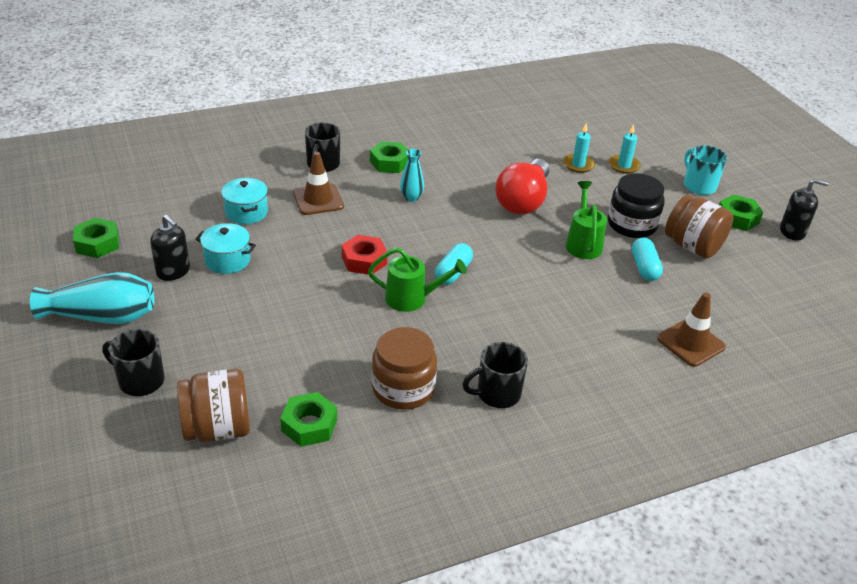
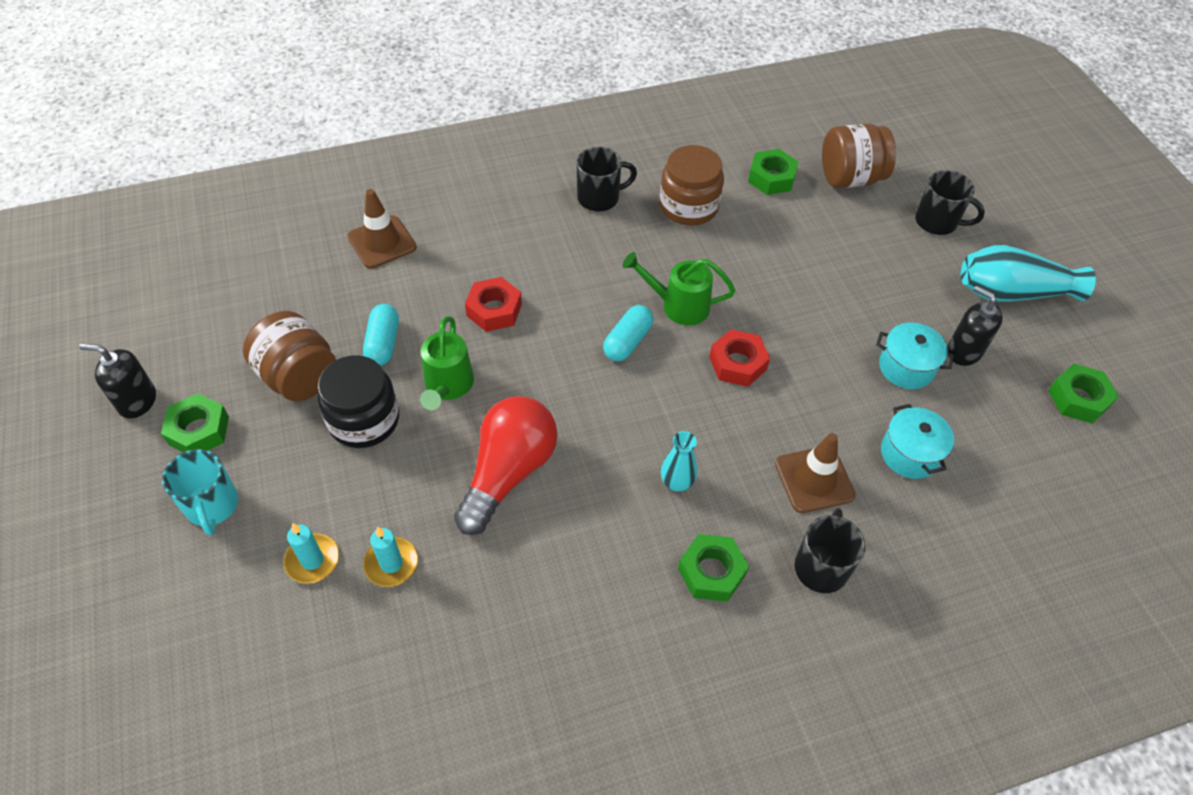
camera: 175 degrees left, 15 degrees up
none -> red nut [465,277,522,332]

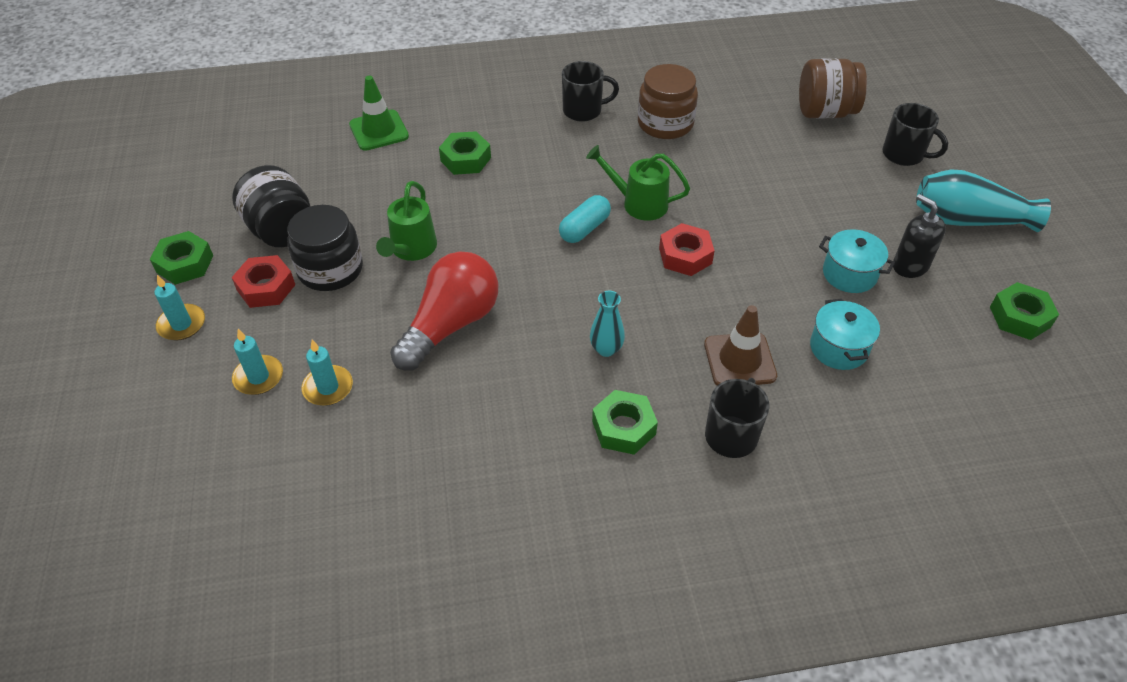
camera: 10 degrees right, 5 degrees down
black soap dispenser [79,344,156,419] -> none
turquoise mug [162,449,238,535] -> turquoise candle [154,275,205,340]
brown jar [243,311,336,401] -> black jar [232,165,310,247]
brown traffic cone [347,189,417,269] -> green traffic cone [349,76,409,151]
turquoise capsule [363,304,399,366] -> none
red nut [465,277,522,332] -> red nut moved to [232,255,295,308]
green nut [748,149,799,195] -> green nut moved to [439,131,491,175]

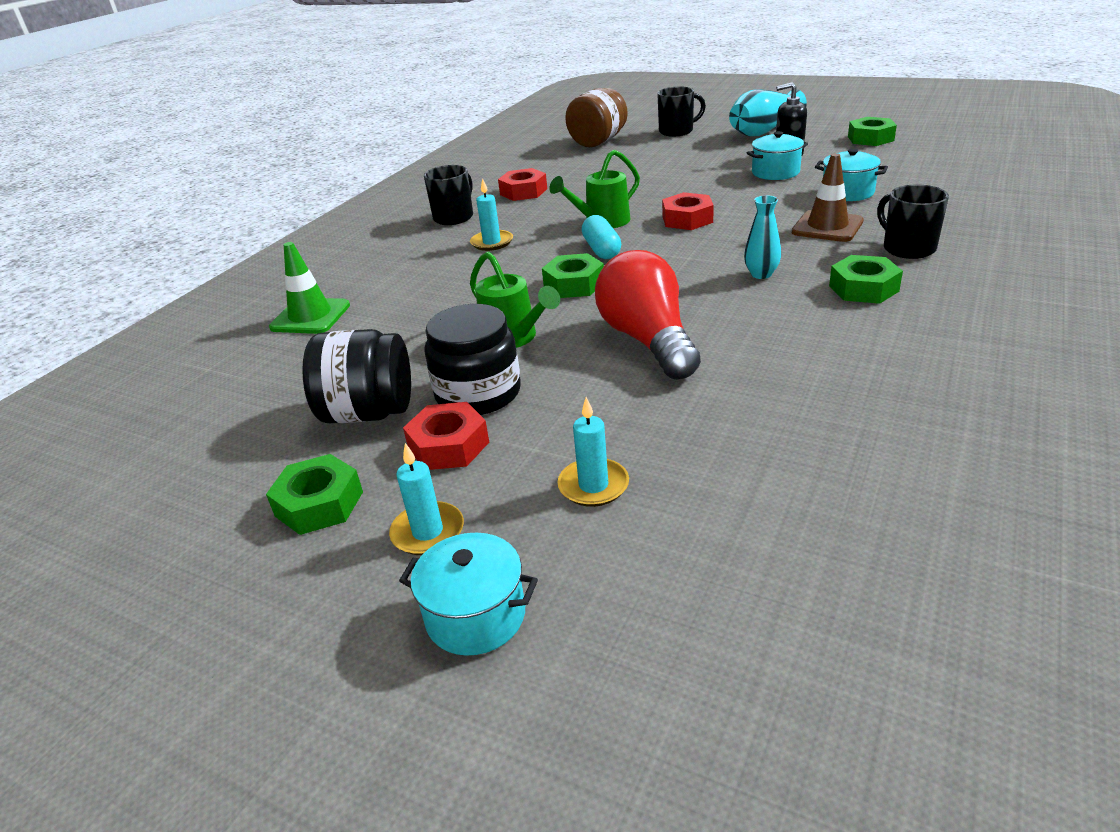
camera: 50 degrees left, 15 degrees down
turquoise candle [302,340,353,406] -> turquoise candle moved to [470,178,513,251]
green nut [439,131,491,175] -> green nut moved to [542,253,604,298]
brown jar [638,64,698,139] -> red nut [498,168,547,201]
none -> turquoise pot [399,533,538,656]

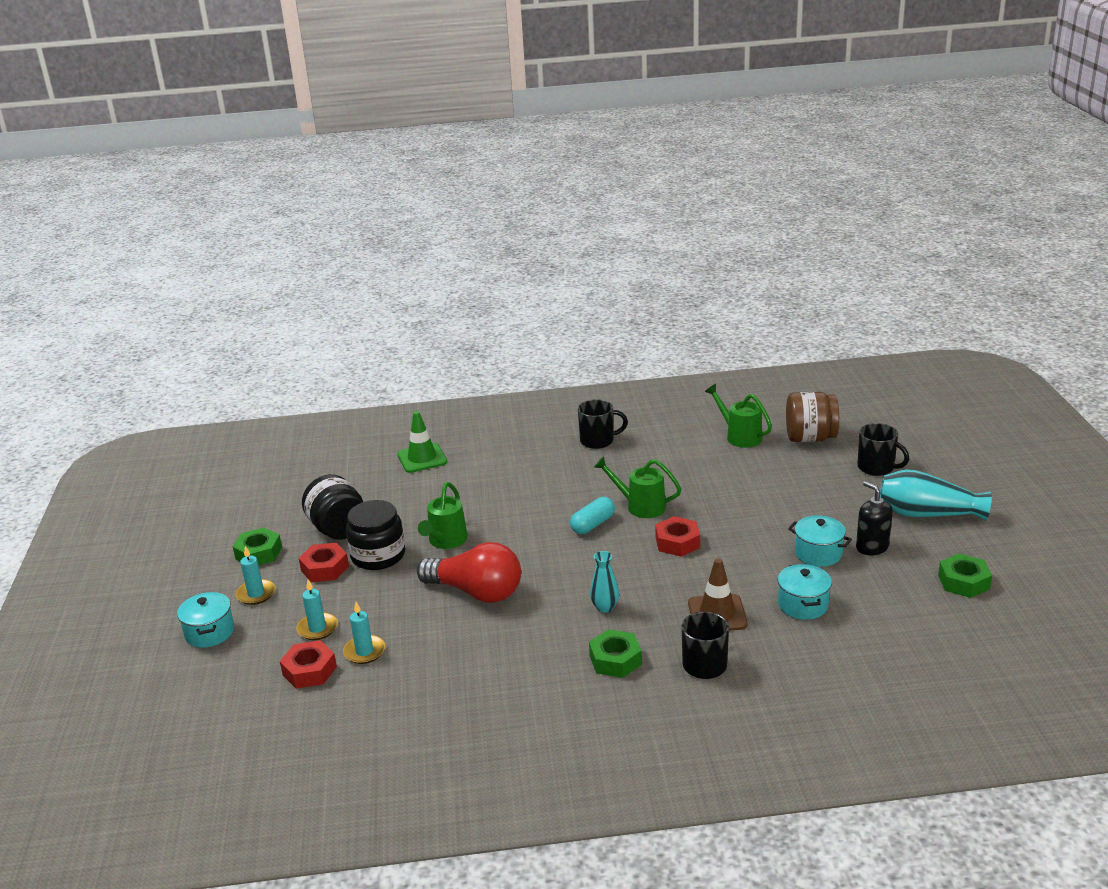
camera: 55 degrees right, 5 degrees down
turquoise candle [470,178,513,251] -> turquoise candle moved to [343,602,385,664]
red nut [498,168,547,201] -> red nut moved to [280,640,337,689]
green nut [542,253,604,298] -> none
red light bulb [595,250,701,380] -> red light bulb turned 75 degrees clockwise [417,542,521,603]
none -> green watering can [705,384,772,448]

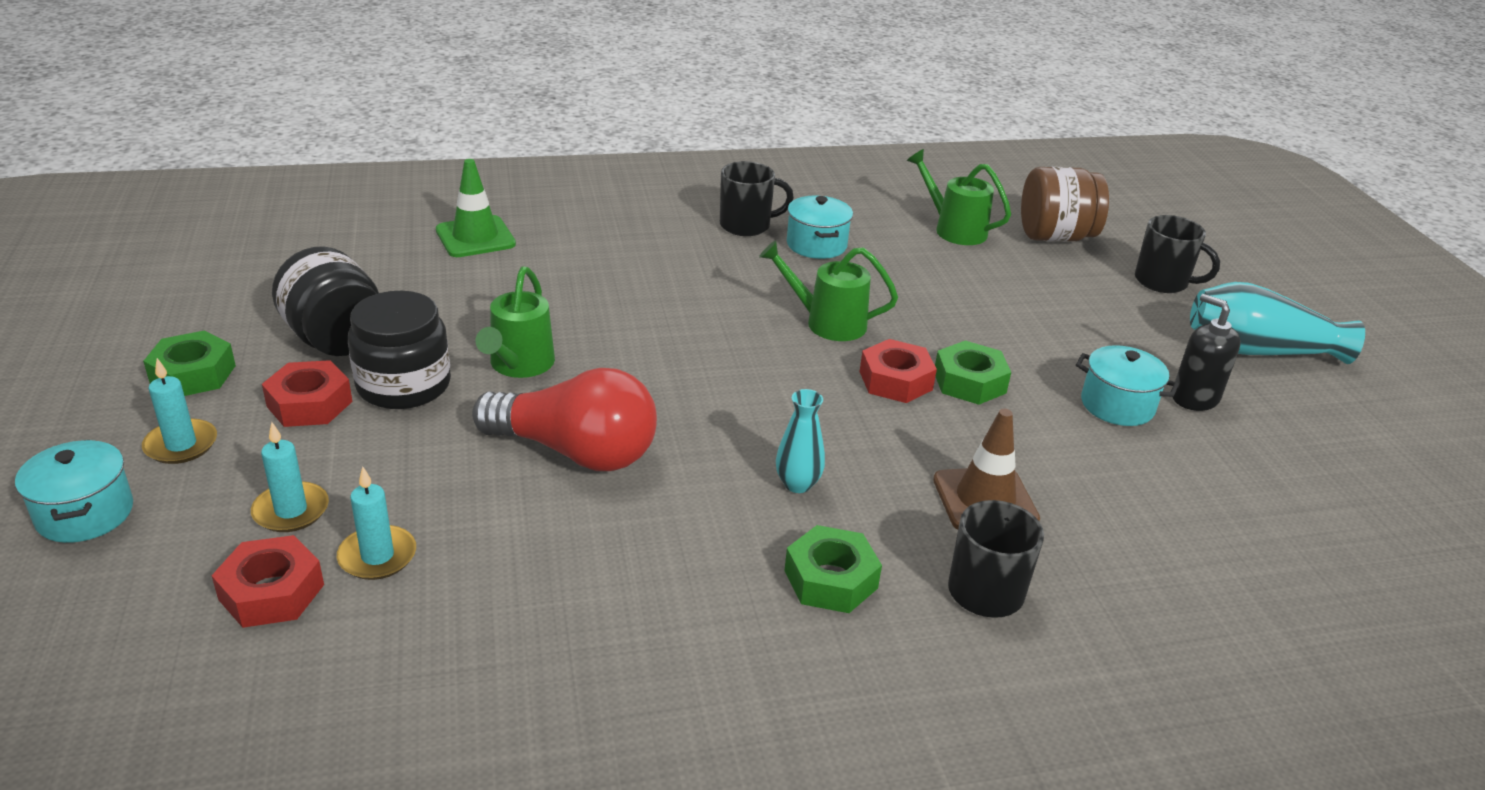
camera: 10 degrees left, 5 degrees up
turquoise capsule [570,497,615,534] -> none
turquoise pot [778,564,832,620] -> turquoise pot moved to [787,196,853,259]
green nut [938,553,992,598] -> green nut moved to [935,341,1011,405]

